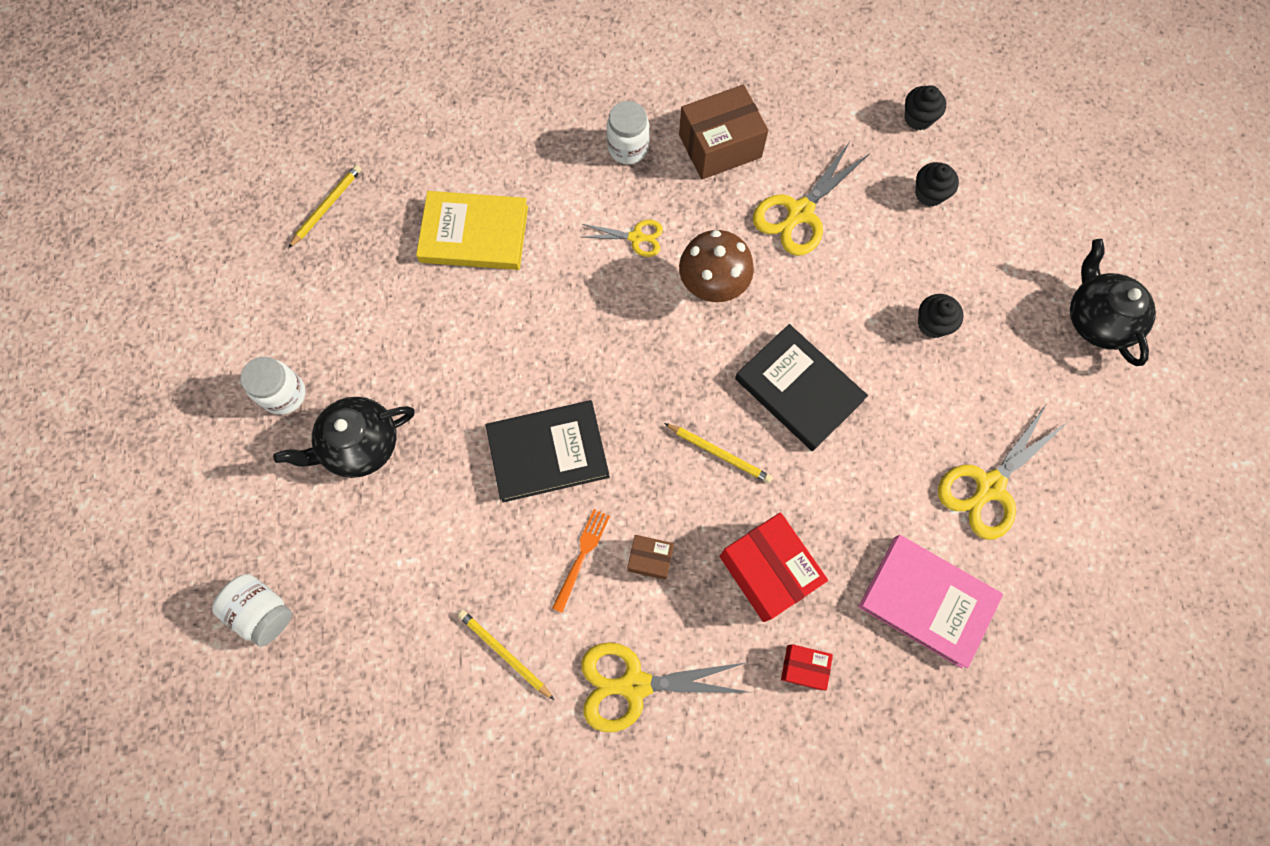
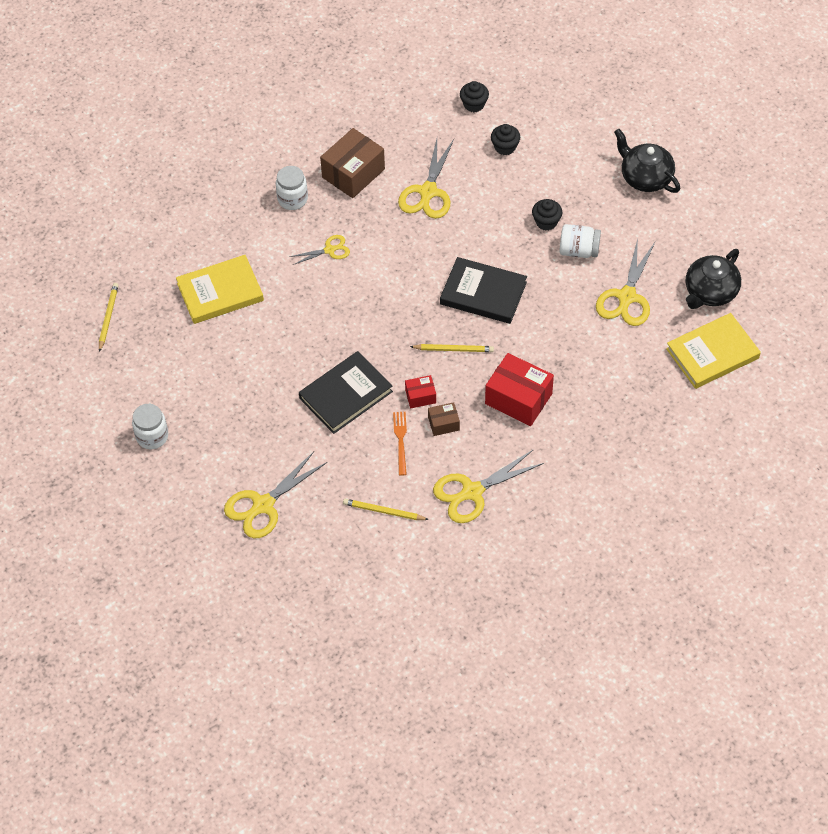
camera: 25 degrees left, 15 degrees down
white jar [212,574,292,647] -> white jar moved to [559,224,601,258]
black teapot [273,397,415,478] -> black teapot moved to [686,249,741,309]
brown mushroom [679,230,754,302] -> none
red box [781,644,833,690] -> red box moved to [405,375,436,408]
pink book [858,535,1003,668] -> none
none -> yellow scissors [224,451,327,538]
none -> yellow book [666,313,761,389]

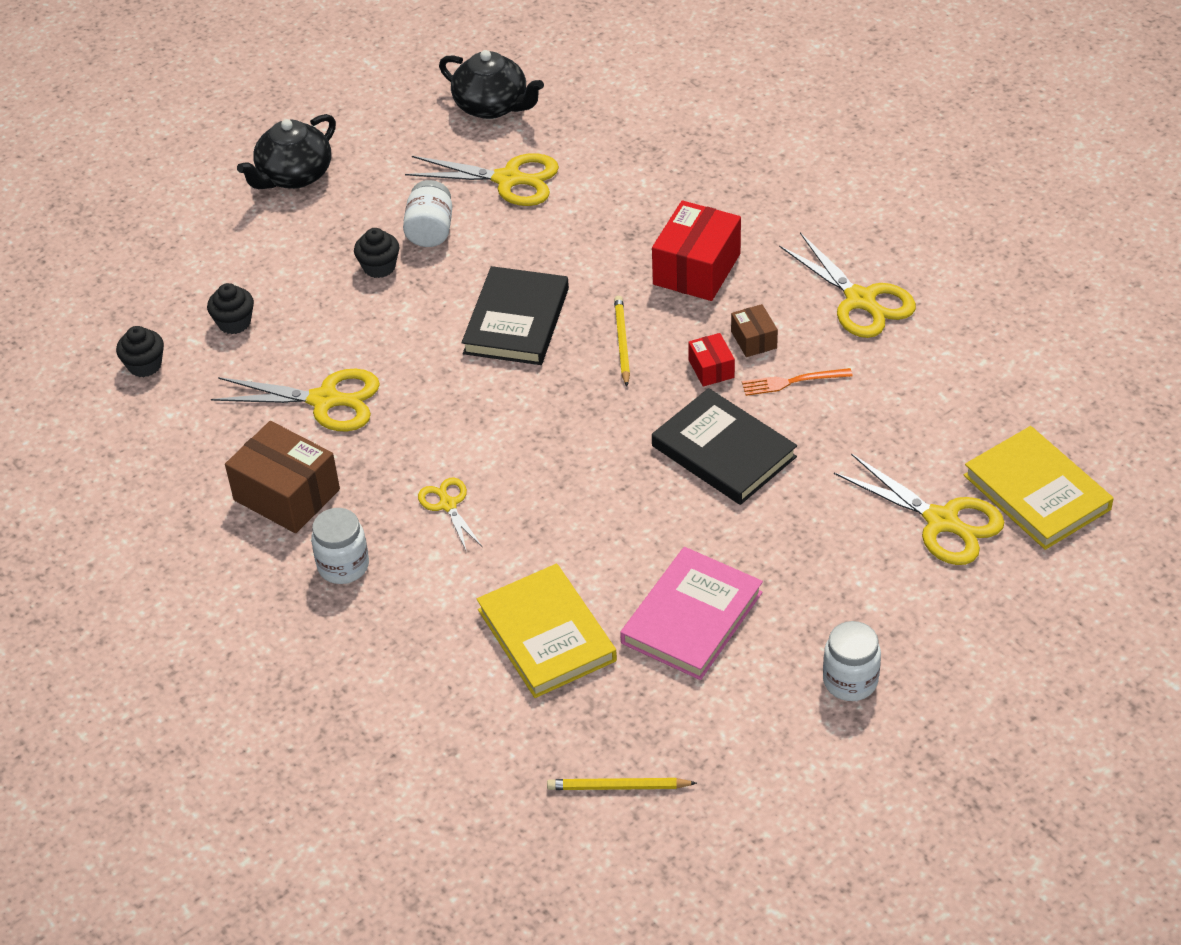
camera: 95 degrees left, 10 degrees down
yellow pencil [343,499,429,520] -> none
yellow book [666,313,761,389] -> yellow book moved to [964,426,1114,550]
none -> pink book [620,547,763,680]

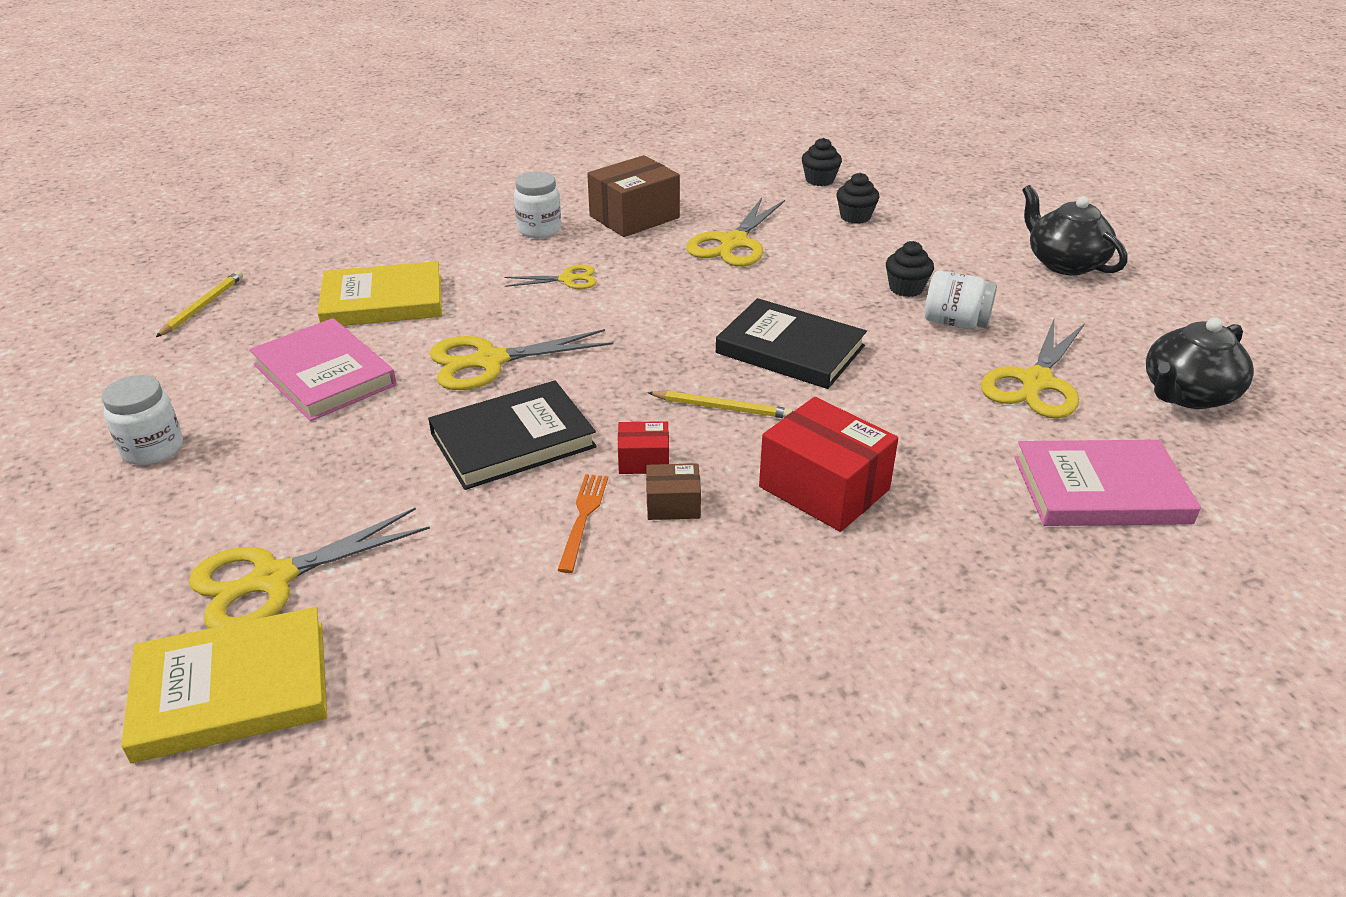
camera: 105 degrees right, 10 degrees down
yellow scissors [779,233,916,338] -> yellow scissors moved to [429,329,613,390]
none -> pink book [1014,440,1201,526]

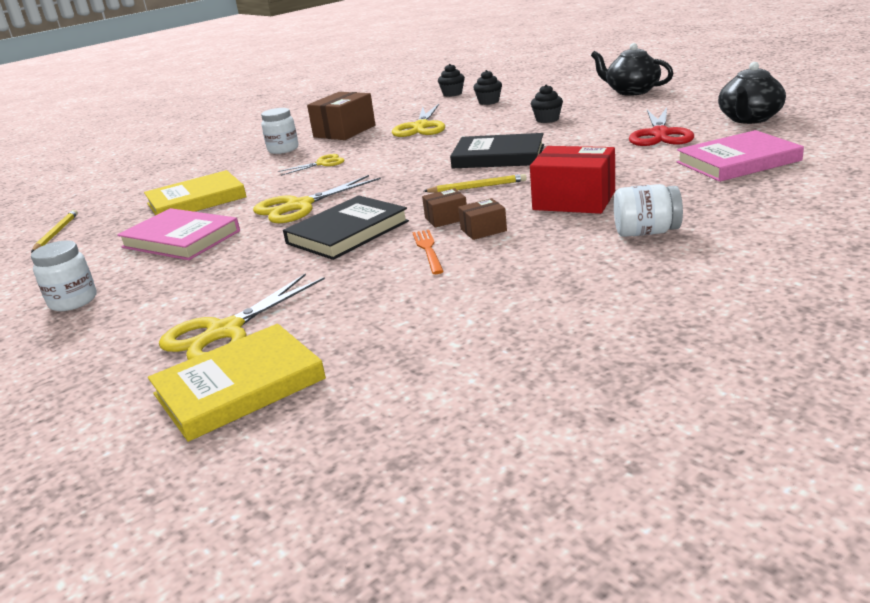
camera: 15 degrees left, 10 degrees down
red box [618,421,669,474] -> brown box [422,188,467,228]
white jar [924,271,997,328] -> white jar moved to [614,184,683,237]
yellow scissors [981,319,1085,418] -> red scissors [629,107,694,146]

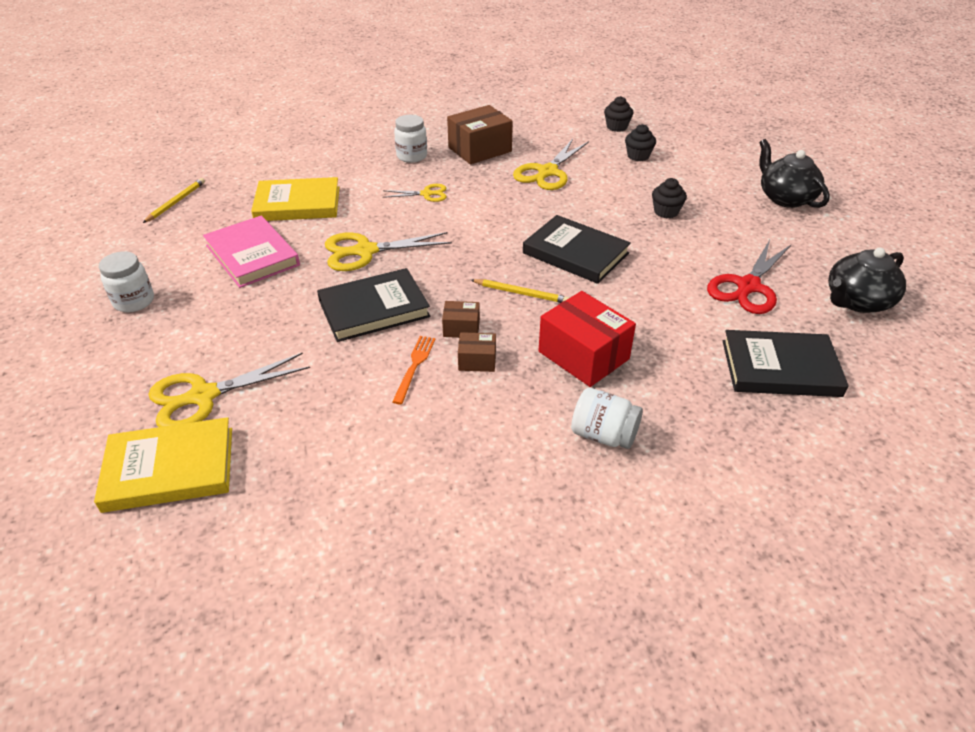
camera: 20 degrees right, 15 degrees up
pink book [677,130,804,182] -> black book [723,330,849,397]

